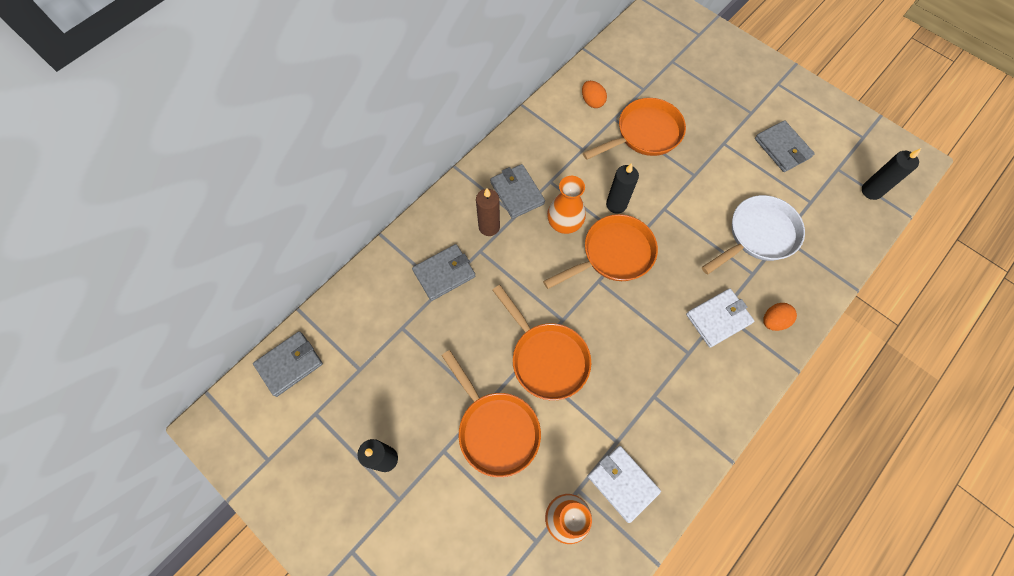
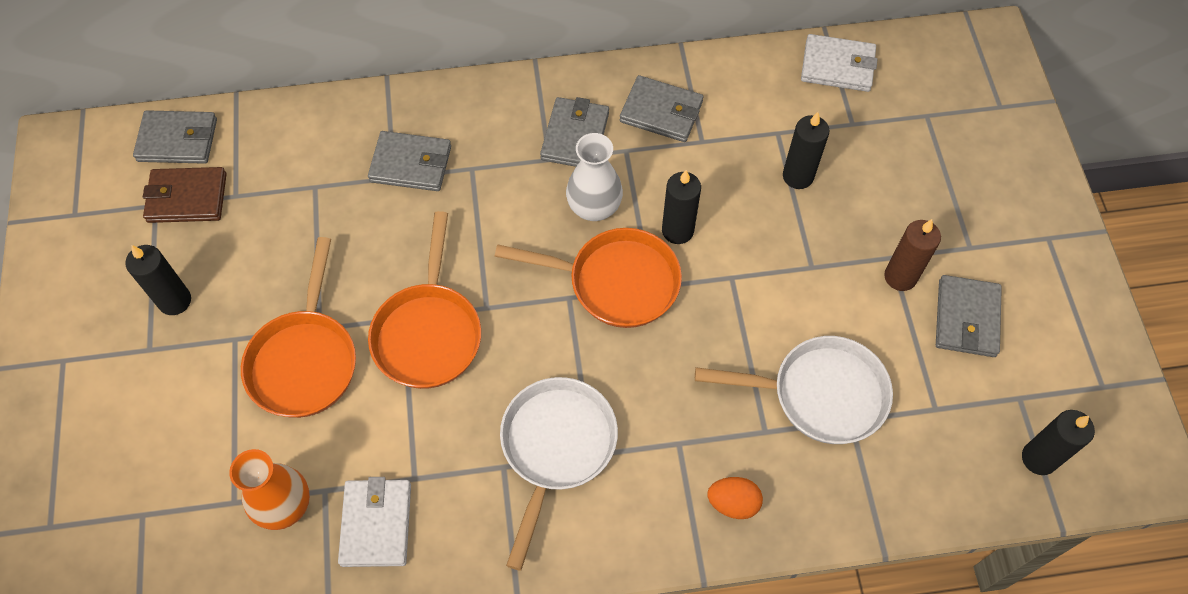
camera: 40 degrees right, 5 degrees down
brown candle [476,188,500,236] -> brown candle moved to [884,219,941,291]
orange vase [547,176,586,234] -> white vase [566,133,623,221]
orange egg [582,81,607,108] -> none
orange pan [583,98,686,160] -> black candle [783,112,830,189]
white wallet [686,289,754,348] -> white wallet moved to [801,34,878,92]
none -> brown wallet [143,167,227,223]
none -> white pan [500,377,618,571]
none -> grey wallet [620,75,703,142]

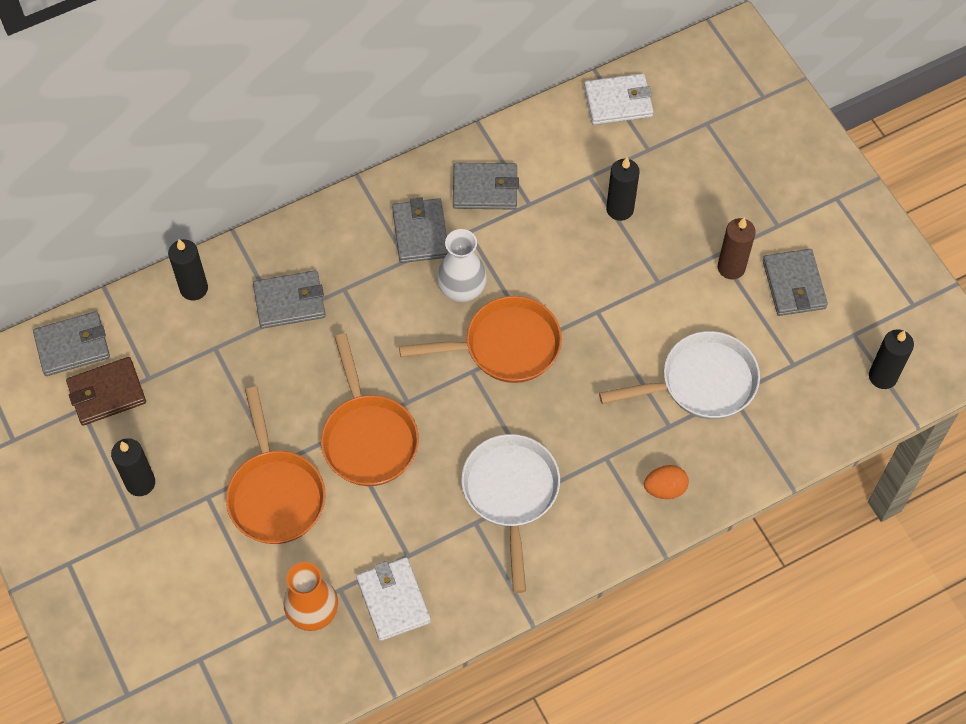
camera: 20 degrees left, 0 degrees up
black candle [662,170,701,244] -> black candle moved to [168,239,208,300]

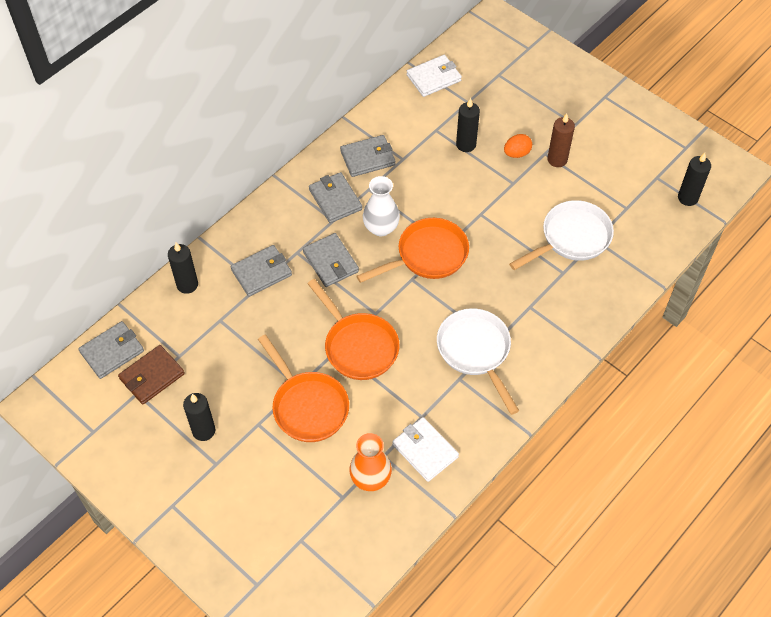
camera: 20 degrees left, 5 degrees down
orange egg [644,465,689,499] -> orange egg moved to [504,134,532,158]
grey wallet [763,249,828,316] -> grey wallet moved to [303,233,359,287]

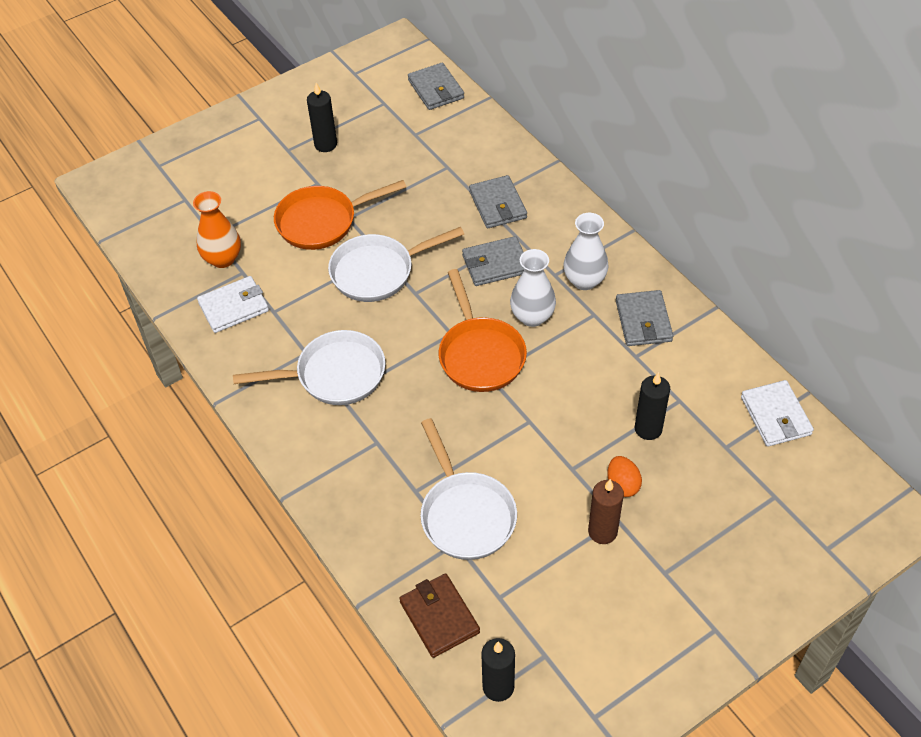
camera: 105 degrees right, 5 degrees down
brown wallet [118,345,185,405] -> brown wallet moved to [399,573,480,658]
black candle [168,243,198,294] -> none
orange pan [307,279,399,380] -> white pan [328,227,464,302]
grey wallet [309,172,362,223] -> white vase [563,213,609,290]

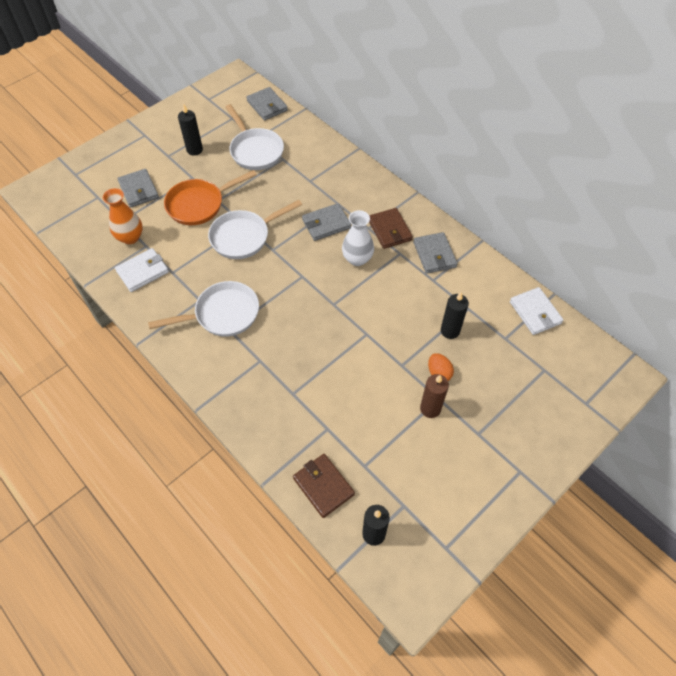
camera: 10 degrees left, 5 degrees up
white pan [421,418,517,560] -> white pan moved to [226,104,284,170]
orange pan [439,269,527,392] -> none
grey wallet [469,175,527,228] -> grey wallet moved to [117,169,159,208]
white vase [563,213,609,290] -> brown wallet [369,208,413,249]

